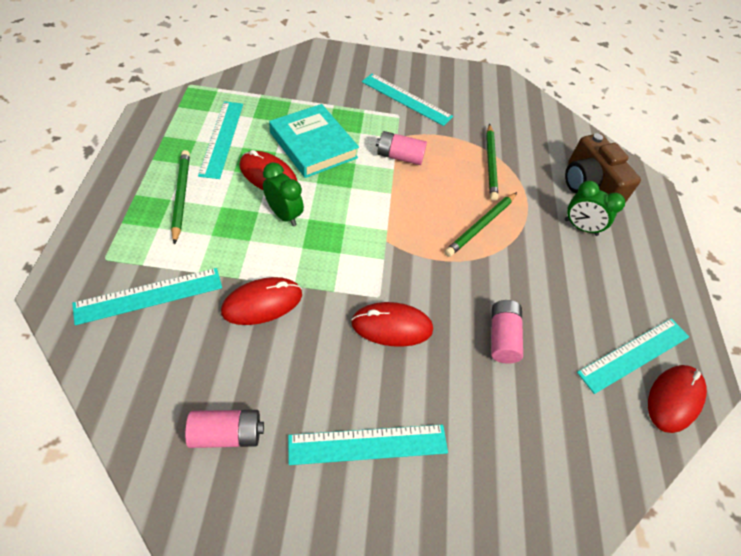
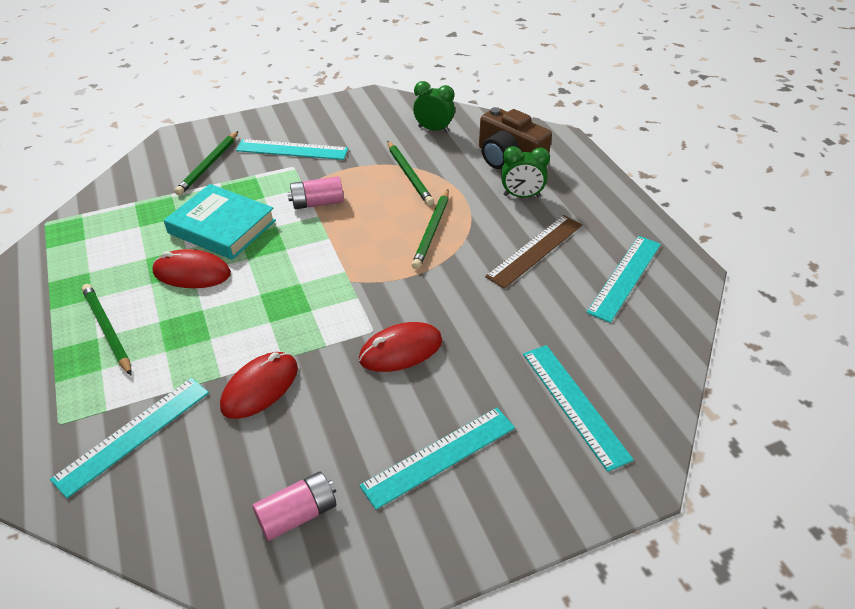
camera: 20 degrees left, 10 degrees down
turquoise ruler [198,101,243,179] -> turquoise ruler moved to [523,345,634,472]
green clock [263,162,304,226] -> green clock moved to [413,81,455,133]
pink battery [491,300,523,364] -> none
red mouse [648,365,707,433] -> none
none -> green pencil [174,131,238,195]
none -> brown ruler [485,215,582,289]

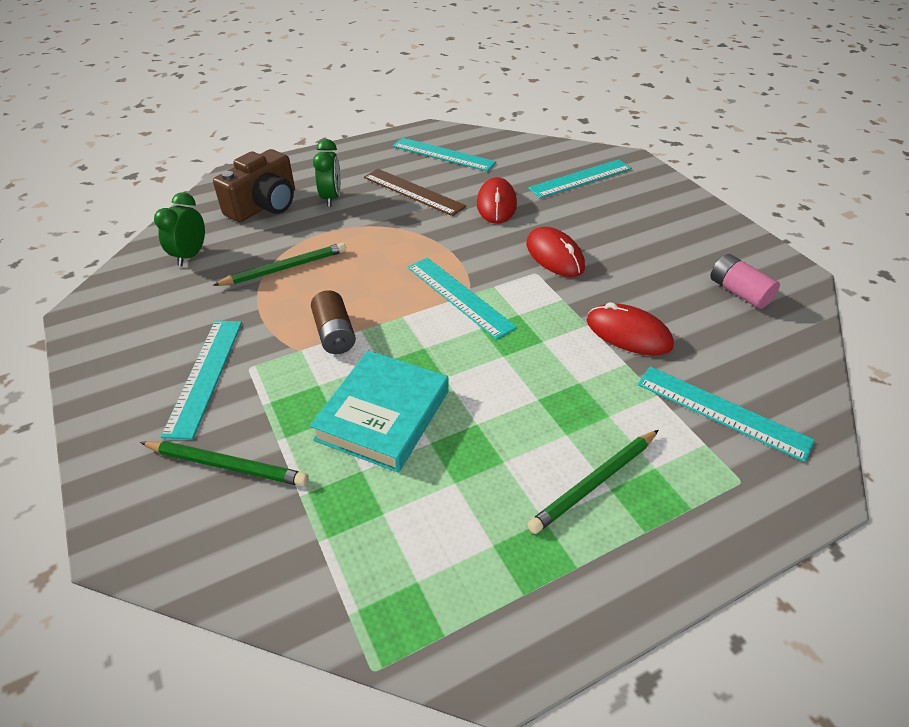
camera: 95 degrees left, 0 degrees up
red mouse [152,249,231,288] -> red mouse moved to [477,177,517,224]
pink battery [287,176,344,209] -> brown battery [311,290,356,354]
turquoise ruler [359,408,515,510] -> turquoise ruler moved to [408,258,517,340]
green pencil [412,190,449,269] -> none

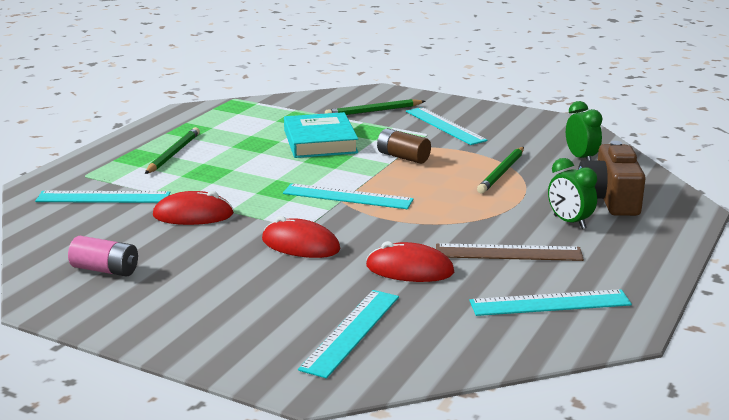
camera: 145 degrees right, 20 degrees down
red mouse [477,177,517,224] -> red mouse turned 45 degrees counterclockwise [366,241,454,282]

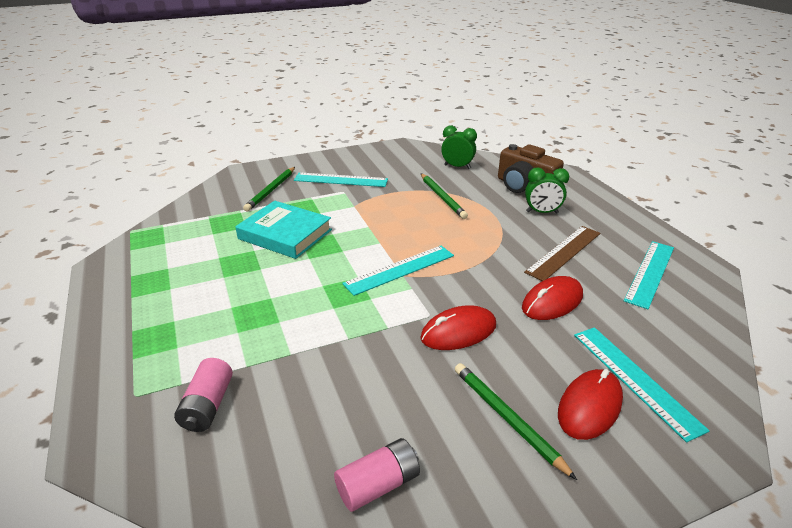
camera: 50 degrees left, 10 degrees up
turquoise ruler [35,191,170,203] -> pink battery [174,358,233,432]
green pencil [145,127,200,174] -> green pencil moved to [455,363,577,480]
red mouse [153,191,234,225] -> red mouse moved to [558,369,623,440]
brown battery [377,128,431,164] -> none

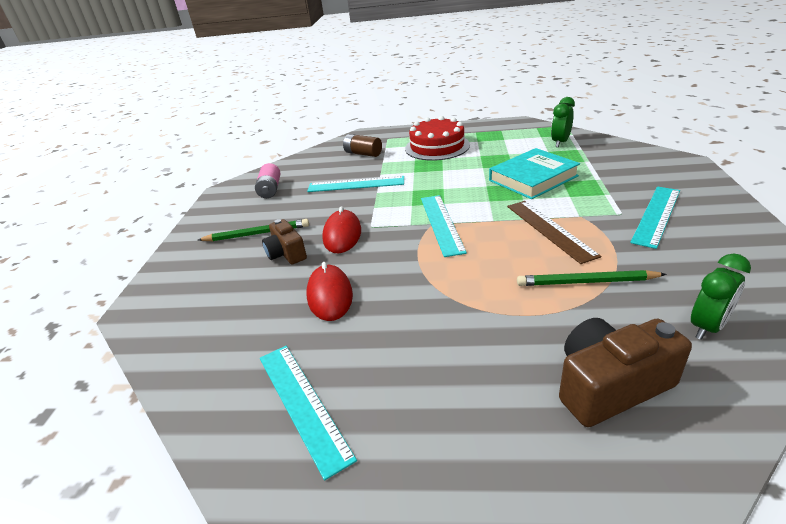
camera: 120 degrees right, 0 degrees up
pink battery [174,358,233,432] -> brown battery [343,134,382,157]
green pencil [243,167,295,211] -> none
brown ruler [524,226,600,281] -> brown ruler moved to [507,201,601,264]
green clock [525,167,569,213] -> green clock moved to [551,97,575,147]
red mouse [558,369,623,440] -> none
turquoise ruler [574,327,710,443] -> turquoise ruler moved to [307,176,404,192]
none -> brown camera [262,219,307,264]
none -> red cake [405,116,470,161]

